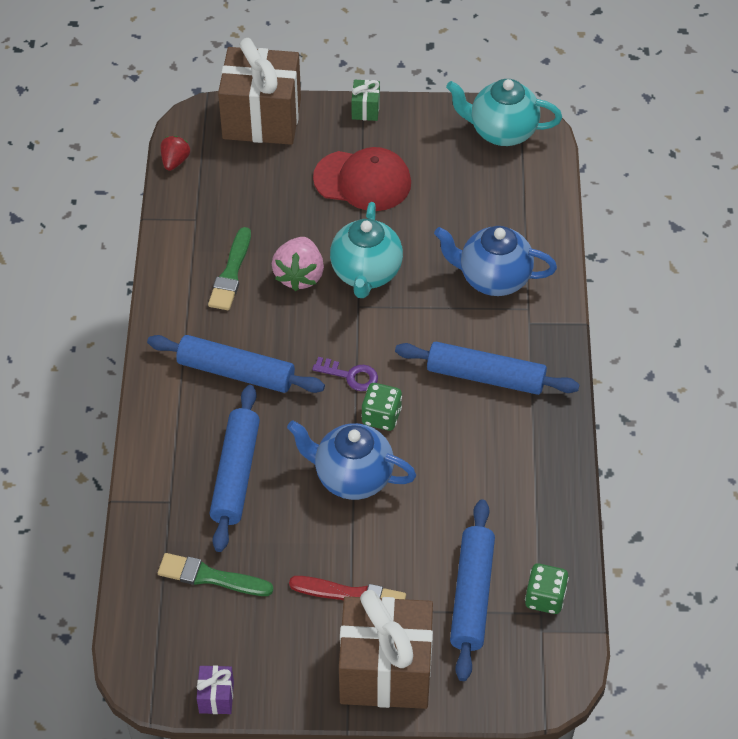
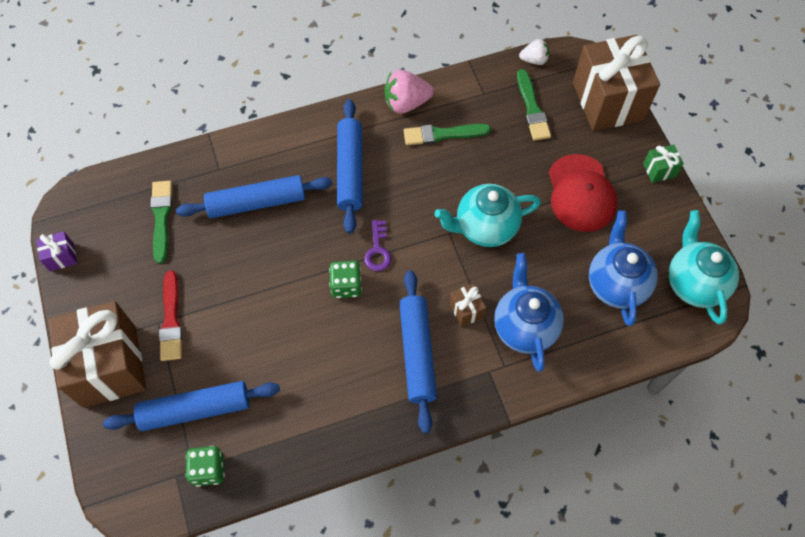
camera: 70 degrees right, 10 degrees up
red strawberry [160,136,190,171] -> white strawberry [519,39,549,65]
pink strawberry [272,237,324,291] -> pink strawberry moved to [384,70,434,114]
blue teapot [287,421,416,500] -> blue teapot moved to [589,210,658,326]
none -> brown gift [449,284,486,327]
none -> green brush [517,69,551,141]

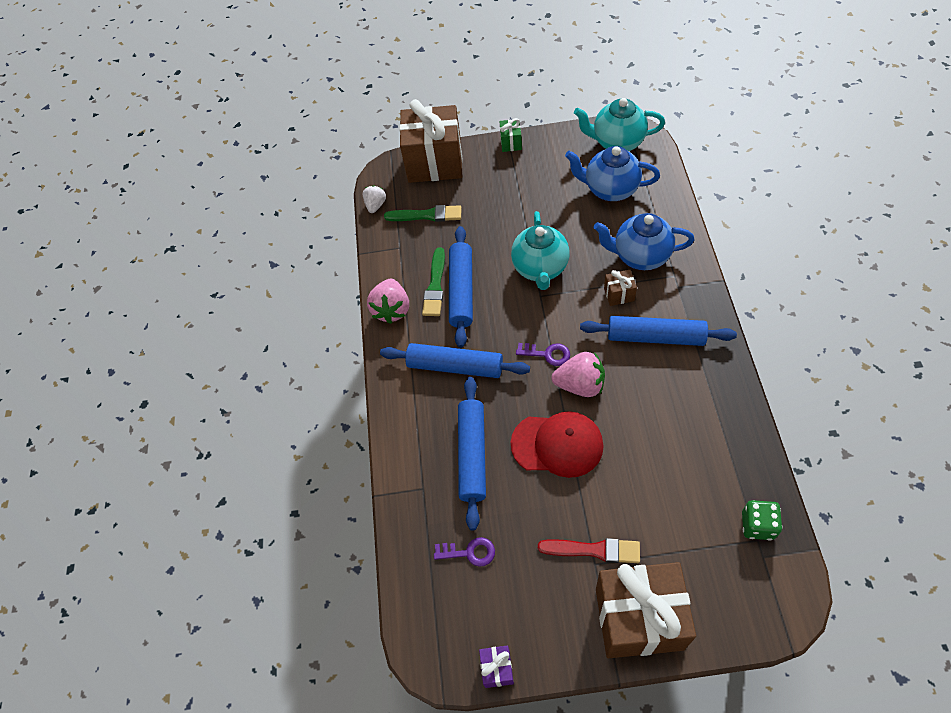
camera: 70 degrees left, 5 degrees down
blue rolling pin [103,381,280,431] -> blue rolling pin moved to [449,226,473,348]
green brush [151,181,172,263] -> purple key [434,537,495,567]
green dice [329,261,362,298] -> pink strawberry [551,352,605,397]
red cap [549,154,617,232] -> red cap moved to [511,411,604,478]

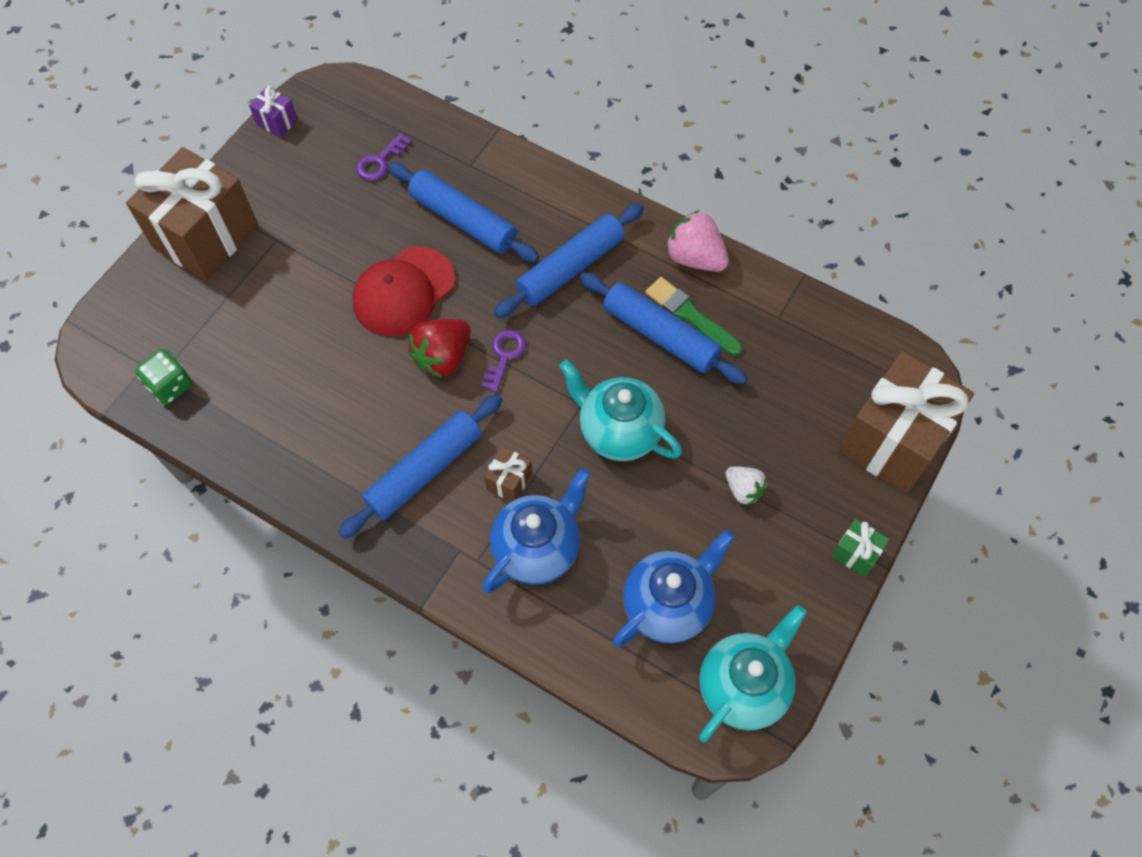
camera: 120 degrees right, 5 degrees up
white strawberry [363,186,386,213] -> white strawberry moved to [726,467,767,506]
green brush [384,205,462,222] -> none
purple key [516,343,570,366] -> purple key turned 150 degrees clockwise [481,330,526,392]
red brush [538,538,640,563] -> none
pink strawberry [551,352,605,397] -> red strawberry [408,319,470,378]

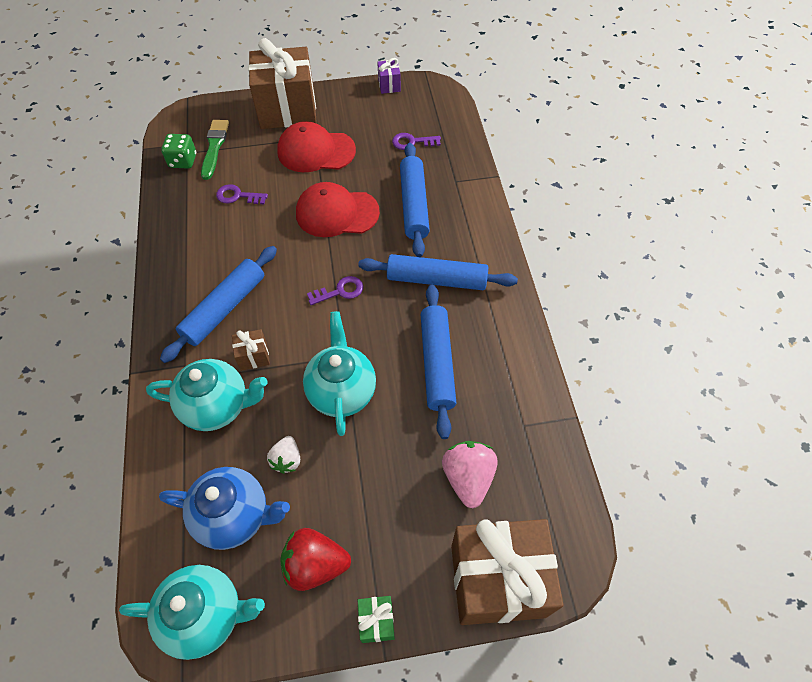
camera: 50 degrees right, 5 degrees down
blue rolling pin [338,394,503,539] -> blue rolling pin turned 60 degrees counterclockwise [160,246,277,363]
red strawberry [408,319,470,378] -> red strawberry moved to [280,528,351,591]
blue teapot [482,468,591,593] -> turquoise teapot [146,359,268,431]
green brush [645,277,742,356] -> green brush moved to [201,120,229,180]
pink strawberry [665,210,729,272] -> pink strawberry moved to [442,441,498,508]
white strawberry [726,467,767,506] -> white strawberry moved to [267,436,300,474]
none -> purple key [216,184,268,204]
none -> red cap [277,121,356,172]

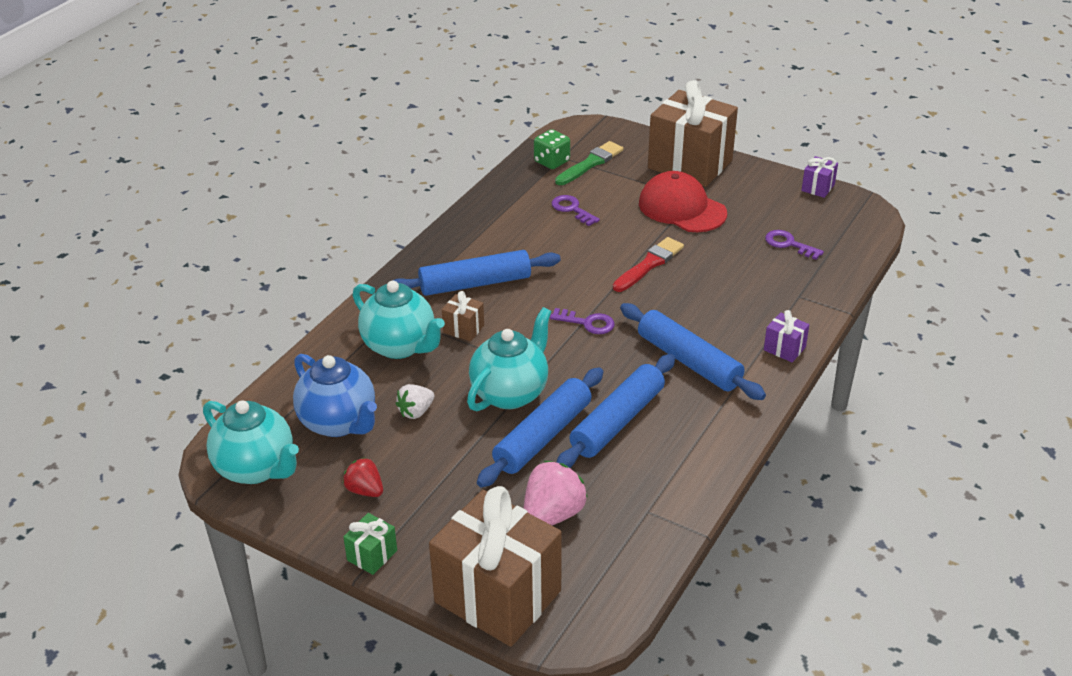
camera: 40 degrees right, 20 degrees down
red strawberry [280,528,351,591] -> red strawberry [343,457,383,497], size x0.61
red cap [296,182,380,237] -> red brush [613,237,684,292]
blue rolling pin [400,143,430,257] -> blue rolling pin moved to [477,367,603,487]
none -> purple gift [764,310,809,362]

